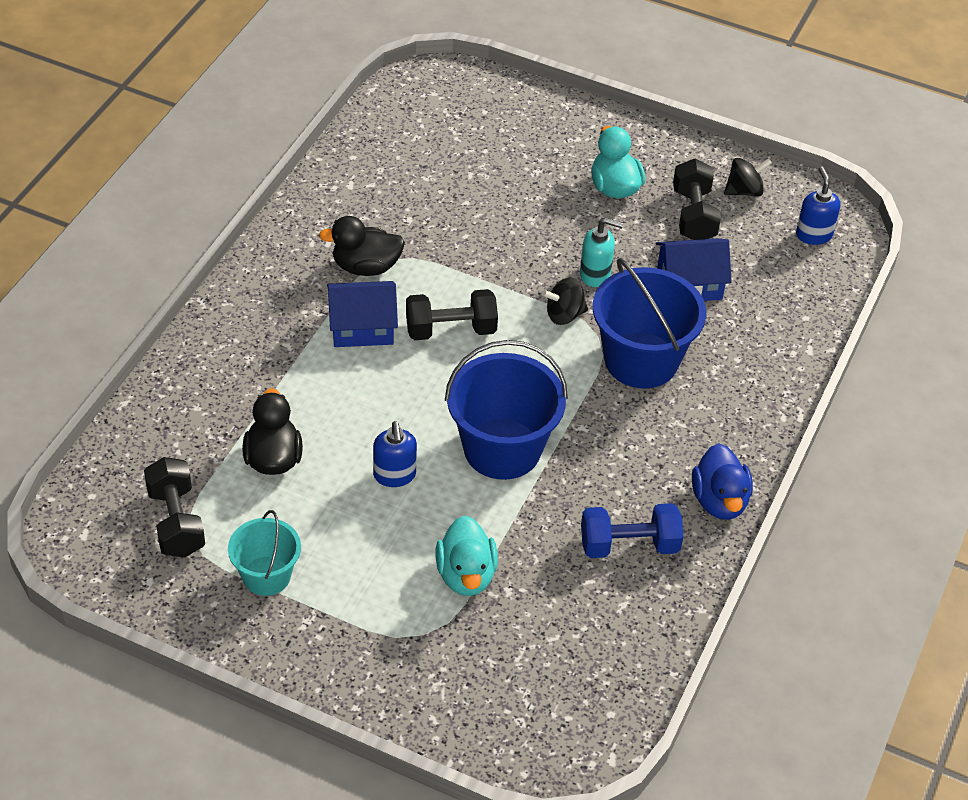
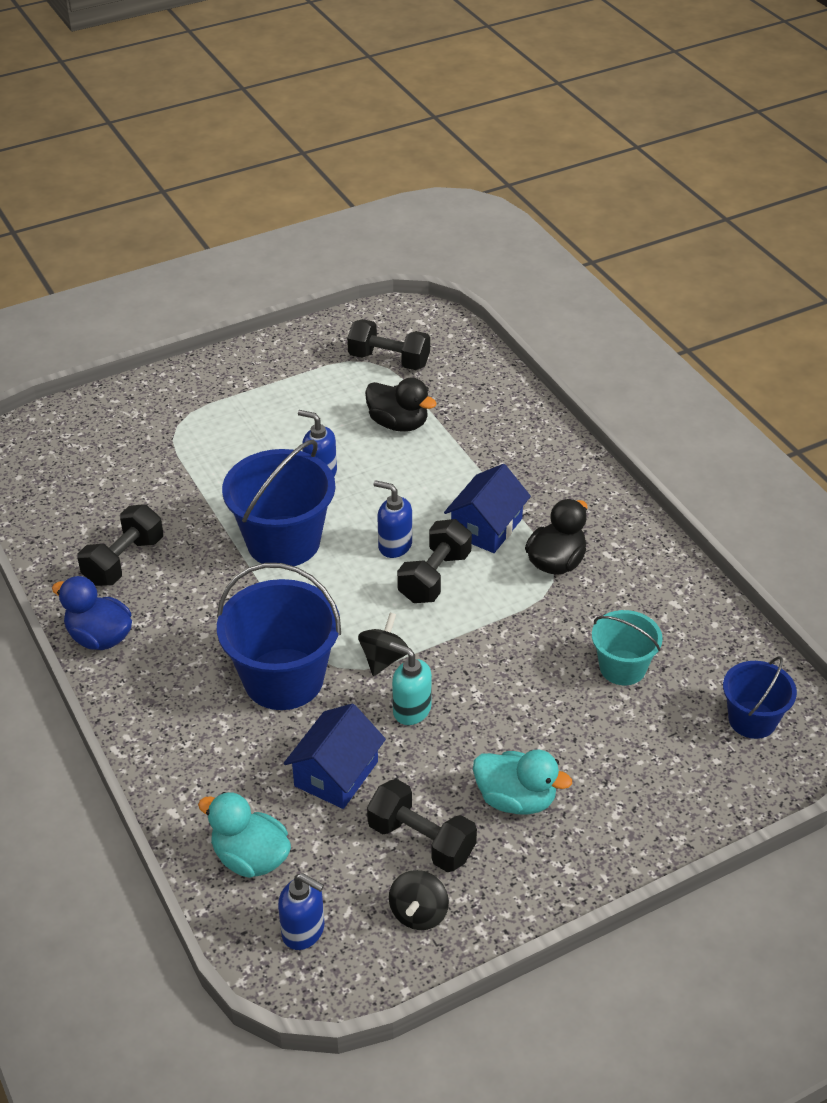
camera: 130 degrees right, 5 degrees down
turquoise bucket [228,510,301,596] -> turquoise bucket moved to [592,610,663,685]
turquoise duck [435,515,498,596] -> turquoise duck moved to [198,792,291,878]
turquoise soap dispenser [580,218,624,287] -> turquoise soap dispenser turned 75 degrees clockwise [389,642,432,725]
blue dumbbell [581,503,683,558] -> black dumbbell [77,504,163,586]
none -> blue soap dispenser [373,480,412,558]
none -> blue bucket [723,656,797,739]

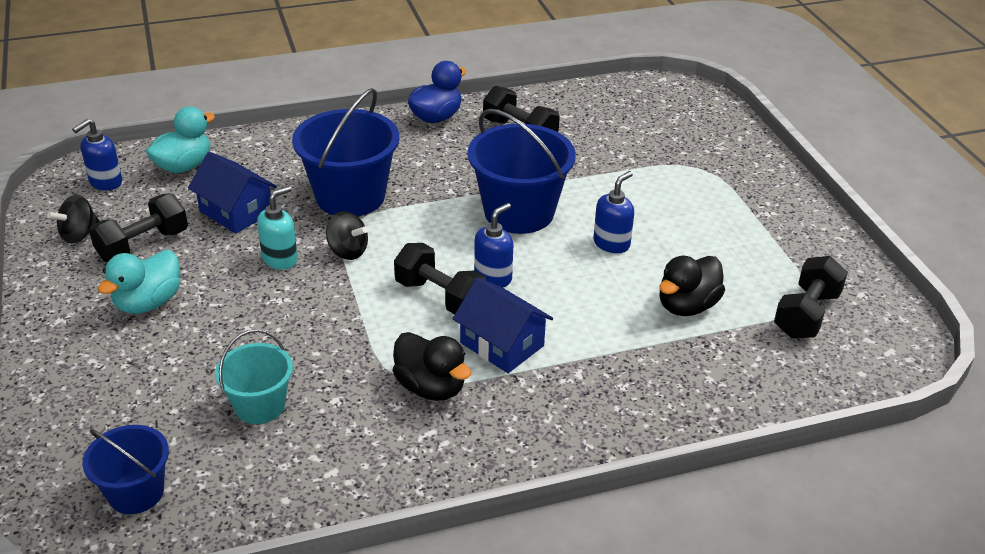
camera: 100 degrees right, 5 degrees down
black spinning top [389,870,449,930] -> black spinning top turned 75 degrees counterclockwise [47,195,100,243]

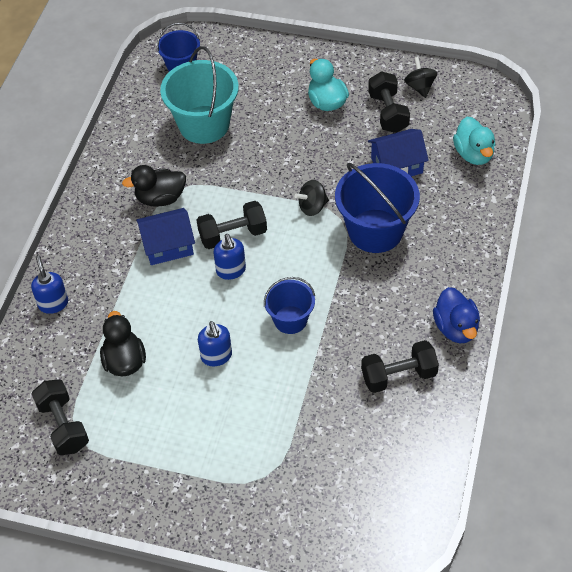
camera: 125 degrees right, 15 degrees up
blue soap dispenser [72,119,122,190] -> blue soap dispenser moved to [31,255,68,314]
turquoise bucket [215,329,293,424] -> turquoise bucket [160,46,239,144], size x1.72
turquoise soap dispenser [257,186,298,270] -> none
blue bucket [468,109,576,234] -> blue bucket [264,277,315,334], size x0.58

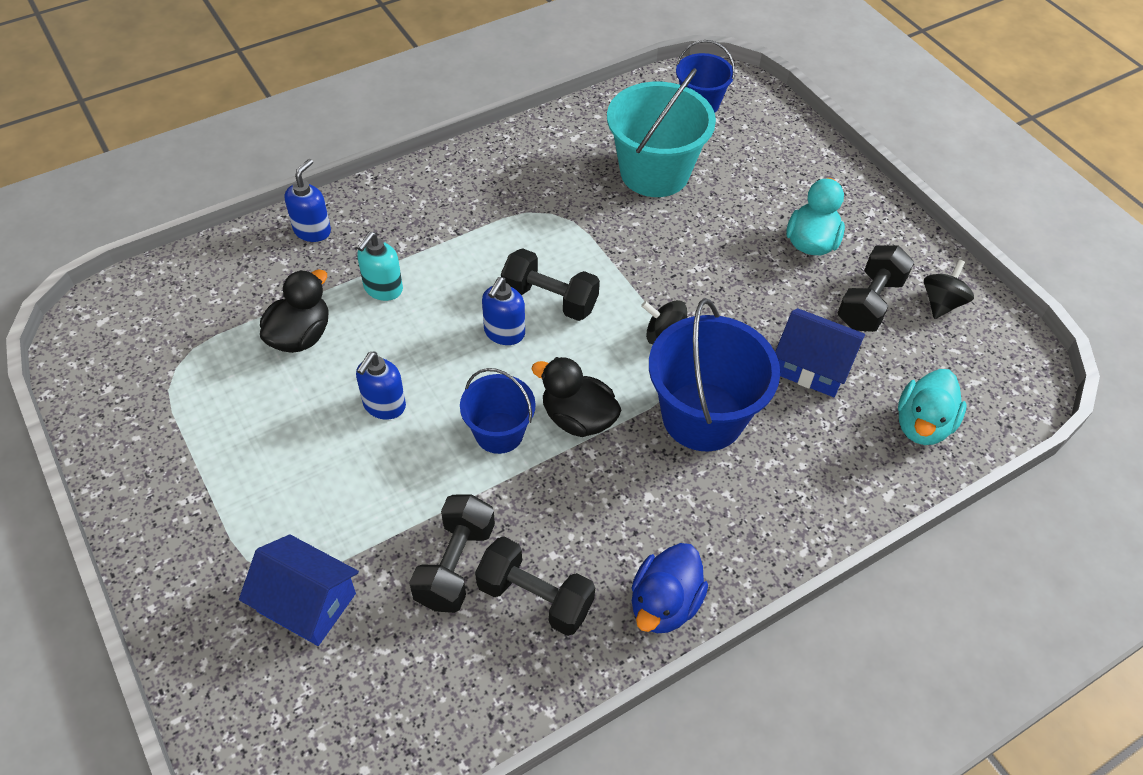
camera: 40 degrees right, 0 degrees up
black dumbbell [31,379,89,455] -> black dumbbell moved to [409,494,495,613]
black duck [122,165,186,207] -> black duck moved to [531,357,622,437]
blue house [136,208,195,265] -> blue house moved to [239,534,359,646]
none -> turquoise soap dispenser [357,231,403,301]

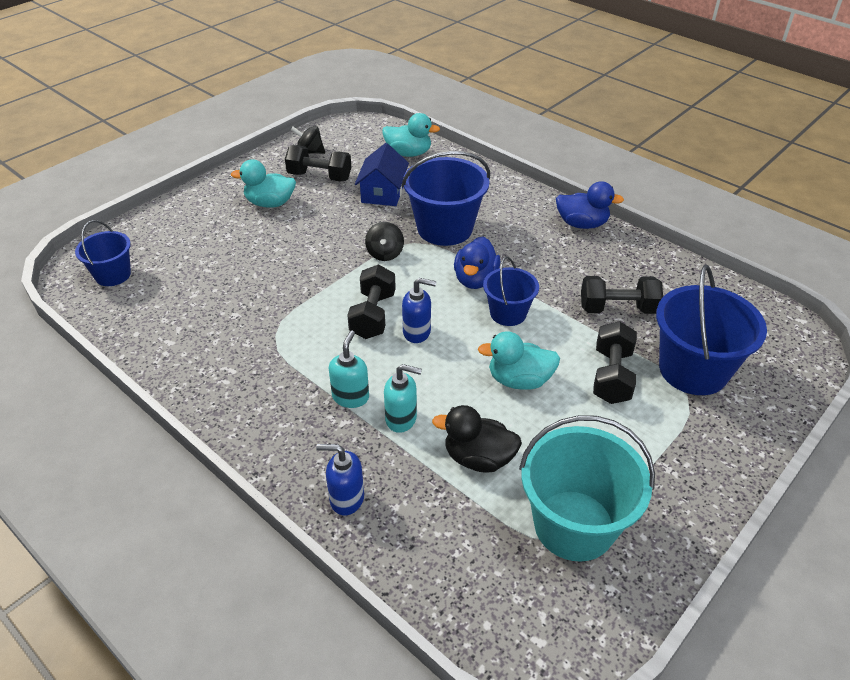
camera: 105 degrees left, 10 degrees down
blue house [239,534,359,646] -> blue bucket [656,265,767,395]
blue soap dispenser [356,352,406,419] -> turquoise duck [478,331,560,390]
black dumbbell [475,536,595,636] -> black dumbbell moved to [593,321,637,404]
black duck [531,357,622,437] -> blue duck [454,237,501,289]
turquoise bucket [607,68,716,197] -> turquoise bucket moved to [519,415,655,562]
none -> turquoise soap dispenser [329,330,369,408]

